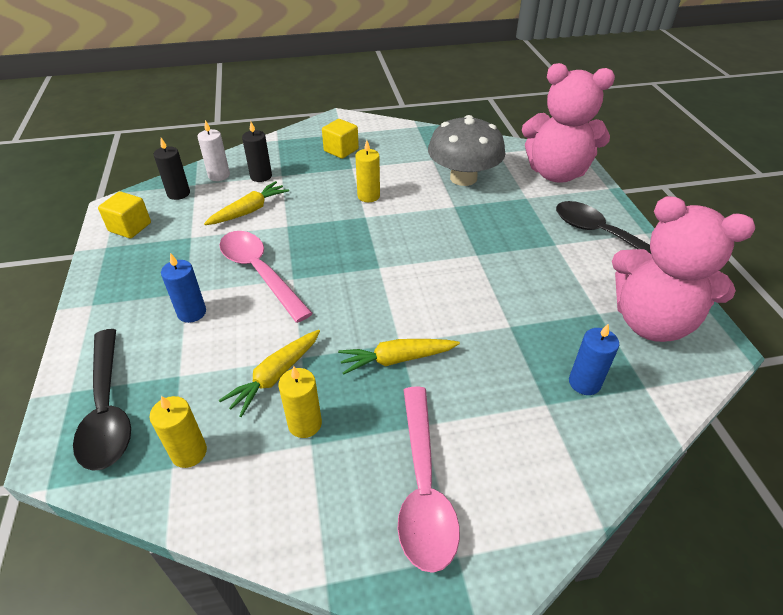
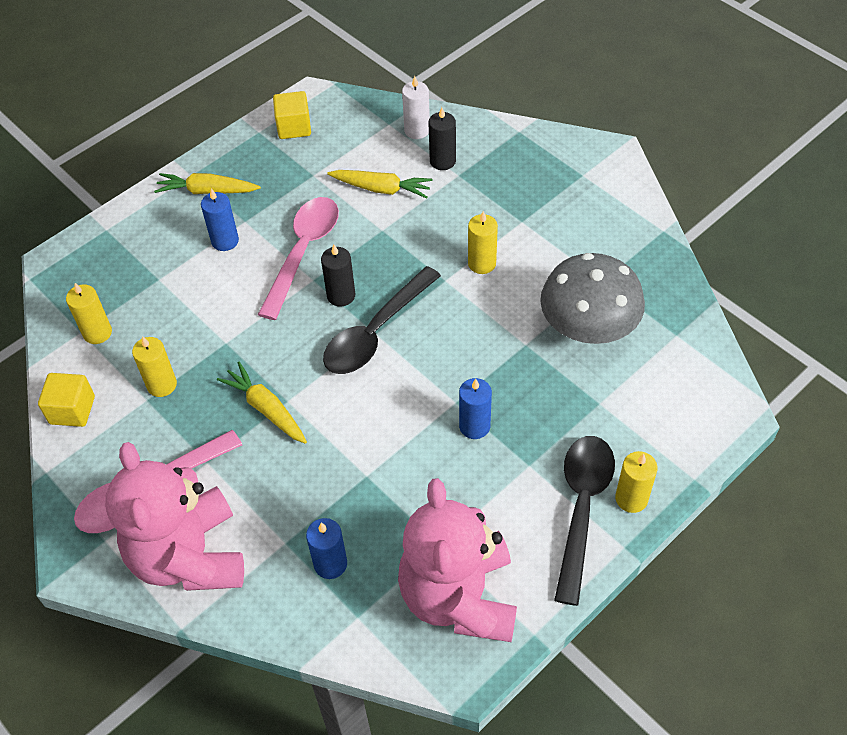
camera: 60 degrees right, 10 degrees up
black spoon [73,329,131,471] -> black spoon moved to [323,266,441,374]
black candle [154,138,190,200] -> black candle moved to [321,244,355,307]
yellow carrot [219,330,320,417] -> yellow carrot moved to [154,173,261,194]
yellow cube [322,119,359,159] -> yellow cube moved to [38,373,95,427]
pink teddy bear [522,63,615,183] -> pink teddy bear moved to [105,442,244,591]
none -> blue candle [459,378,492,439]
none -> yellow candle [615,451,658,513]

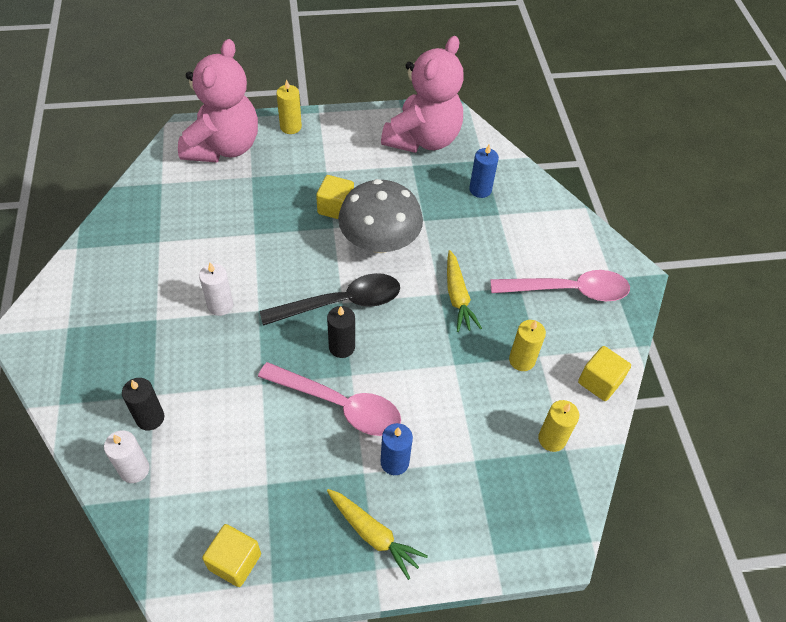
camera: 150 degrees left, 0 degrees up
pink teddy bear [105,442,244,591] -> pink teddy bear moved to [178,39,258,162]
pink spoon [258,197,339,320] -> pink spoon turned 120 degrees counterclockwise [258,362,401,436]
yellow carrot [327,170,432,199] -> none
blue candle [459,378,492,439] -> yellow cube [316,175,354,219]
yellow candle [468,211,498,274] -> white candle [199,263,233,316]
grey mushroom [540,253,645,344] -> grey mushroom moved to [338,179,423,253]
black spoon [554,436,615,606] -> none

